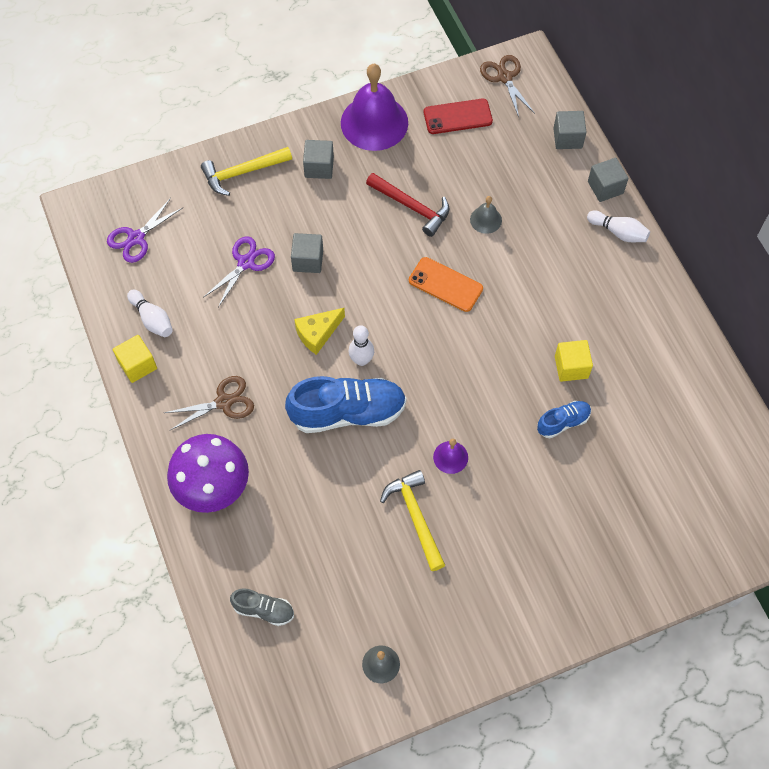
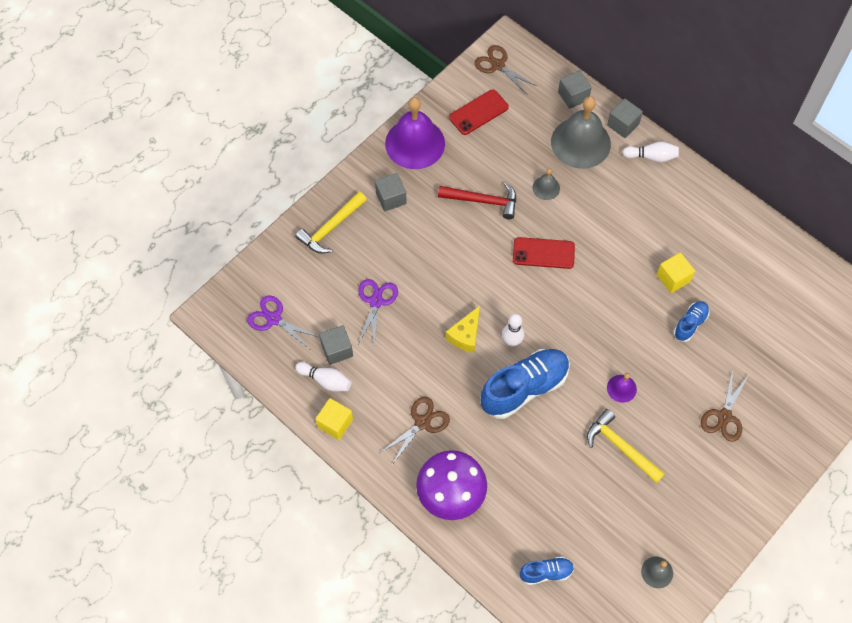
camera: 25 degrees left, 0 degrees up
purple scissors [107,198,182,263] -> purple scissors turned 105 degrees clockwise [247,295,319,349]
grey shoe [230,588,294,626] -> blue shoe [520,556,574,585]
grey cube [291,233,323,273] -> grey cube moved to [319,325,353,365]
orange phone [409,257,483,312] -> red phone [513,237,575,269]
none -> grey bell [551,96,611,169]
none -> brown scissors [701,372,748,442]

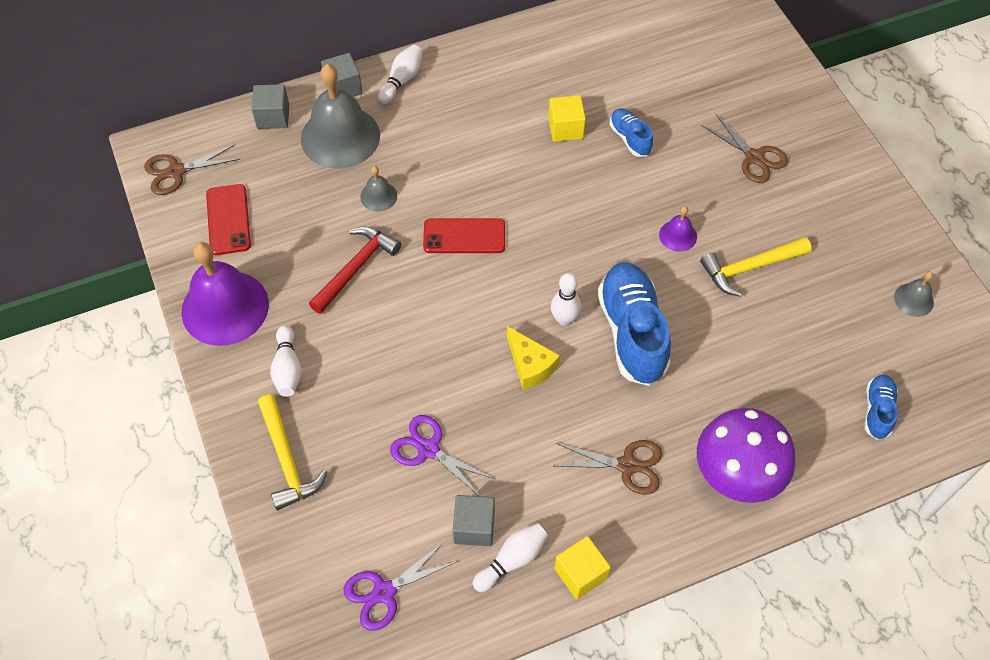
camera: 65 degrees left, 5 degrees down
grey cube [375,173,407,211] -> white bowling pin [270,325,302,397]
brown scissors [380,397,450,465] -> brown scissors turned 120 degrees clockwise [555,440,662,495]
red phone [513,237,575,269] -> red phone turned 60 degrees clockwise [423,218,505,253]

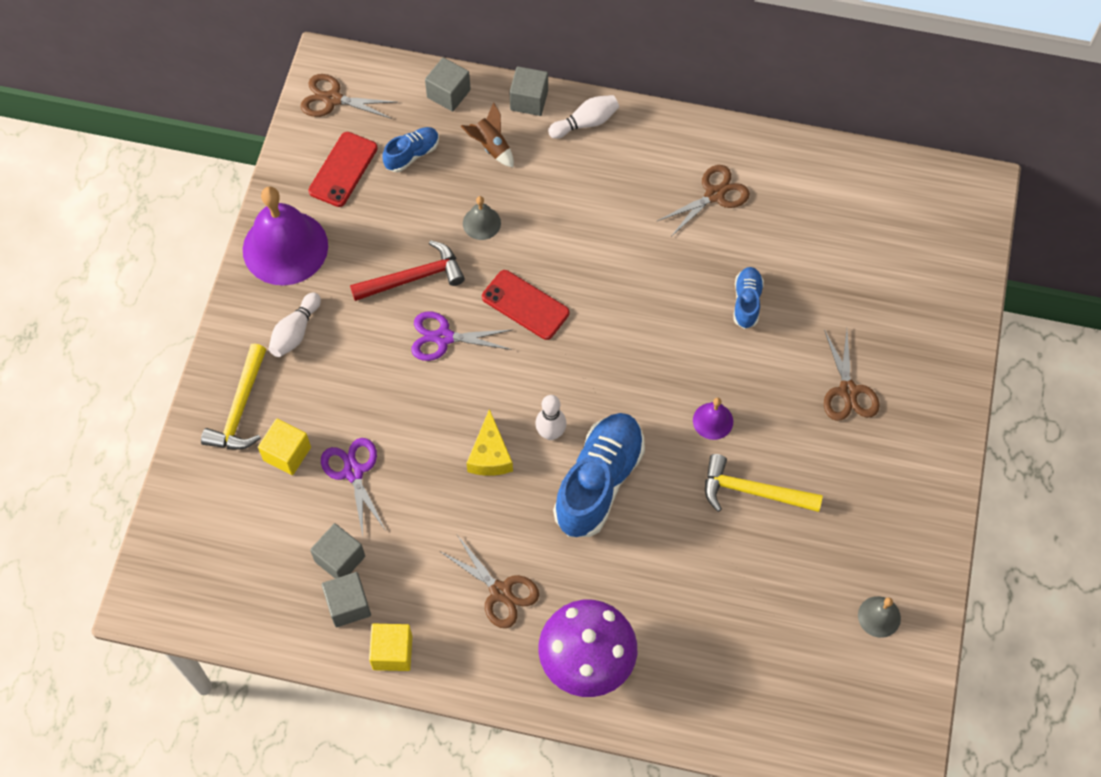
camera: 35 degrees right, 5 degrees up
grey bell [301,64,380,169] -> brown rocket [461,102,514,168]
purple scissors [344,541,458,631] -> purple scissors moved to [411,312,512,361]
white bowling pin [473,523,548,592] -> grey cube [322,572,371,627]
yellow cube [549,95,586,142] -> yellow cube moved to [258,419,311,475]
blue shoe [865,375,898,440] -> blue shoe moved to [383,127,439,172]
none -> brown scissors [657,165,750,237]

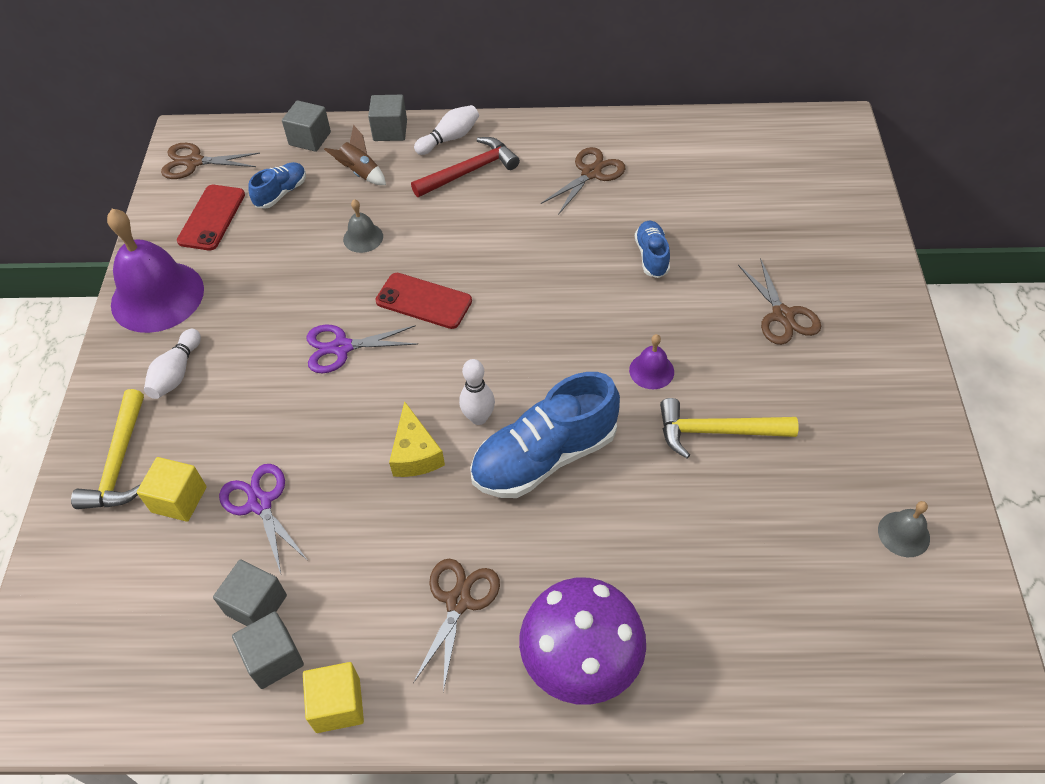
camera: 10 degrees left, 10 degrees down
red hammer [350,240,465,301] -> red hammer moved to [411,137,520,197]
brown scissors [441,535,539,628] -> brown scissors turned 105 degrees counterclockwise [413,559,500,692]
blue shoe [553,413,645,537] -> blue shoe turned 135 degrees counterclockwise [470,372,620,498]

